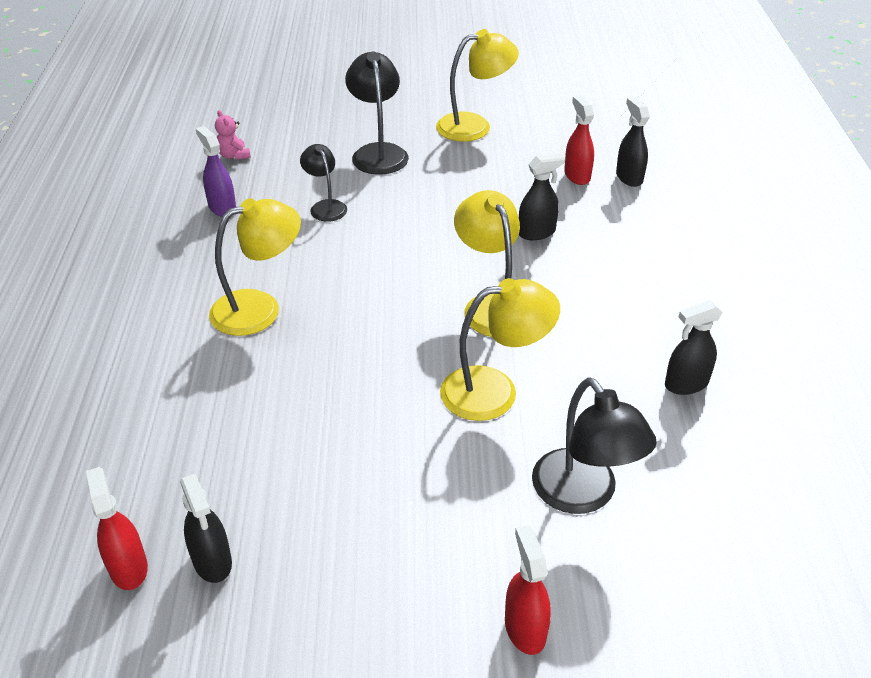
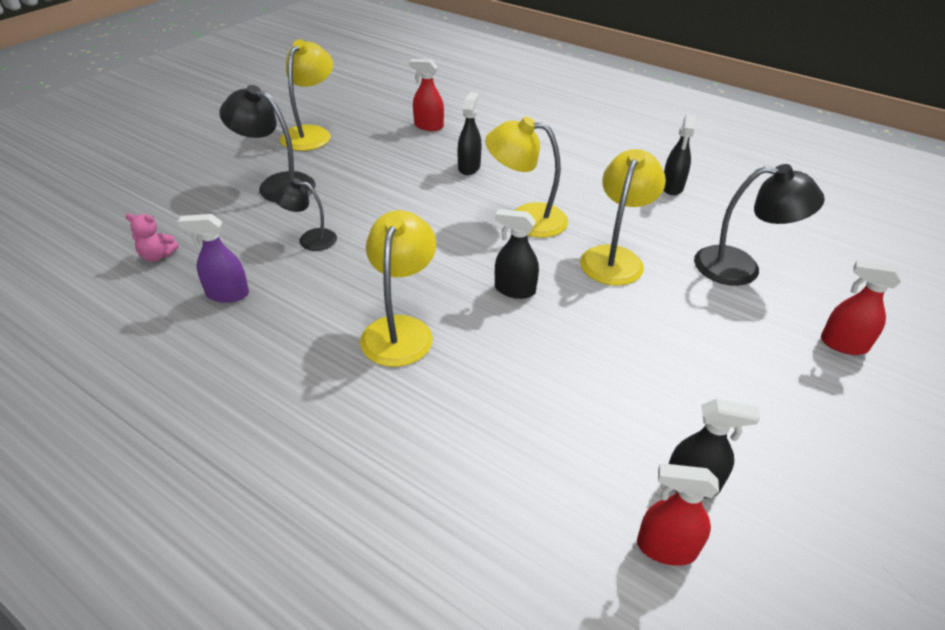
camera: 55 degrees left, 0 degrees up
black spray bottle [616,97,650,187] -> black spray bottle moved to [495,209,539,299]

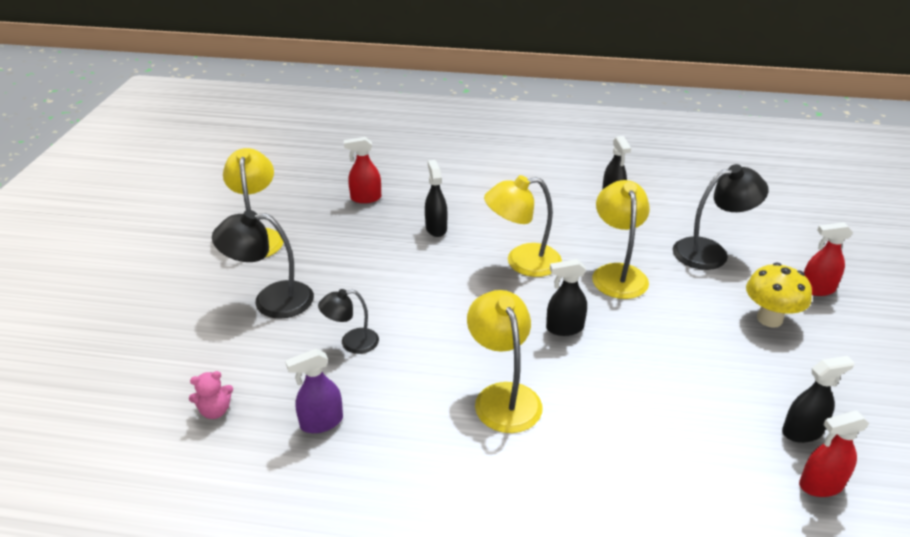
camera: 25 degrees left, 5 degrees down
none -> yellow mushroom [746,263,812,328]

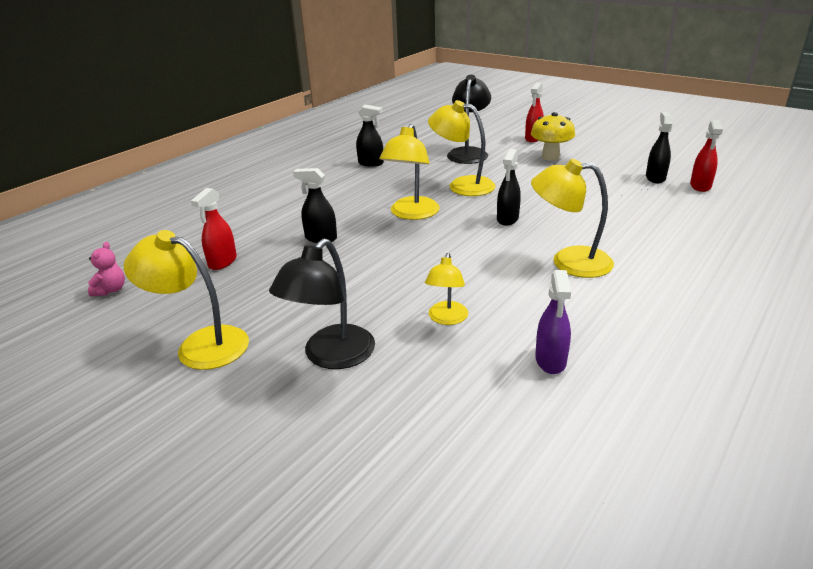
camera: 60 degrees left, 5 degrees down
pink teddy bear [189,371,233,419] -> pink teddy bear moved to [88,242,125,296]
black lamp [318,289,379,354] -> yellow lamp [425,253,468,325]

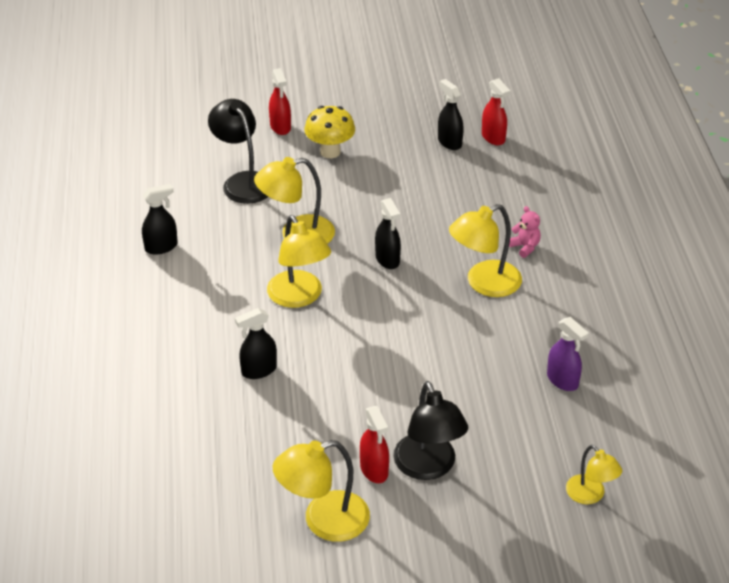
camera: 45 degrees left, 10 degrees up
pink teddy bear [88,242,125,296] -> pink teddy bear moved to [509,206,541,258]
red spray bottle [191,188,237,270] -> red spray bottle moved to [360,406,389,483]
yellow lamp [425,253,468,325] -> yellow lamp moved to [566,445,622,504]

